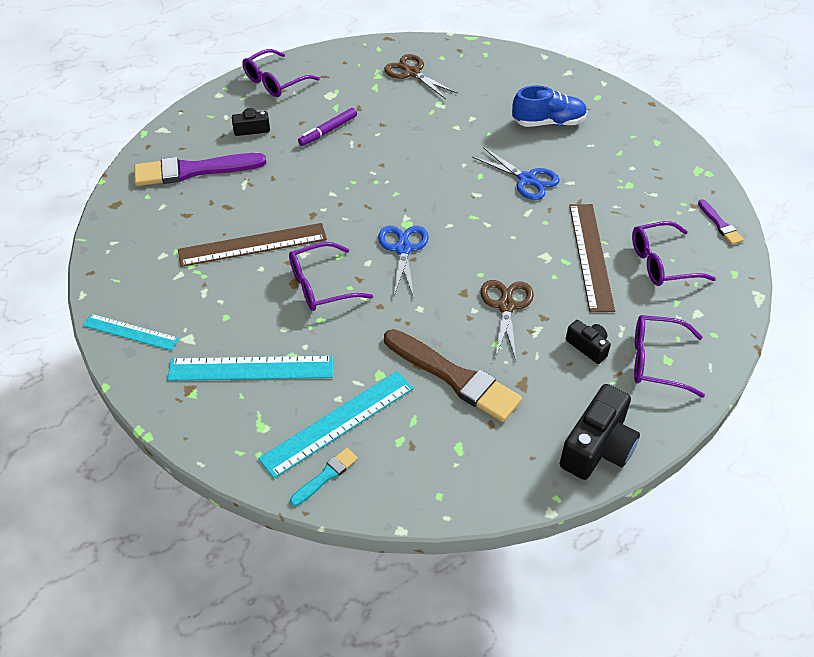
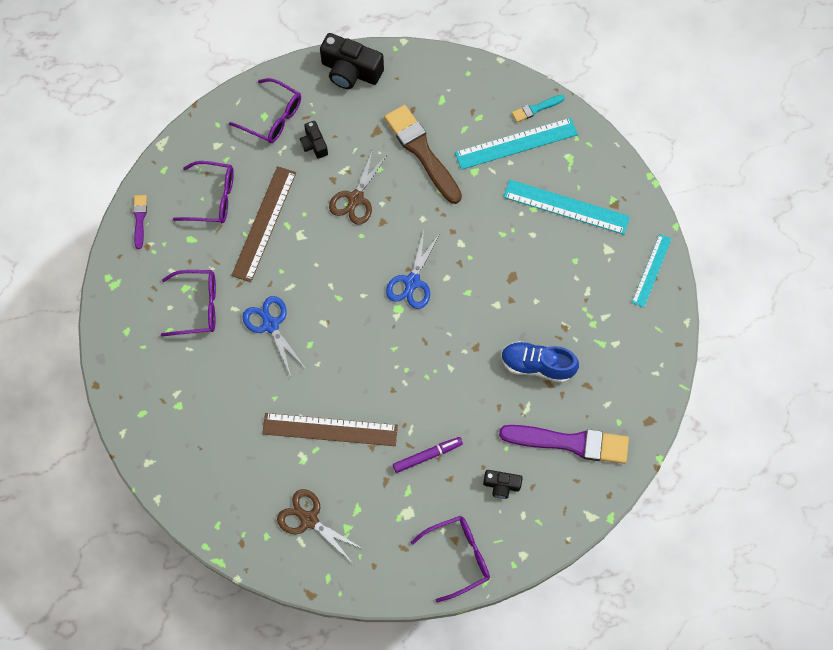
camera: 160 degrees left, 20 degrees up
turquoise ruler [83,314,179,351] -> turquoise ruler turned 75 degrees clockwise [632,234,672,308]
brown ruler [178,223,327,267] -> brown ruler moved to [262,413,398,446]
purple glasses [289,242,373,311] -> purple glasses moved to [161,270,216,336]
brown scissors [384,54,458,99] -> brown scissors turned 150 degrees clockwise [277,489,363,562]
blue shoe [512,86,587,127] -> blue shoe moved to [501,341,579,383]
black camera [560,384,640,480] -> black camera turned 120 degrees counterclockwise [320,33,384,89]

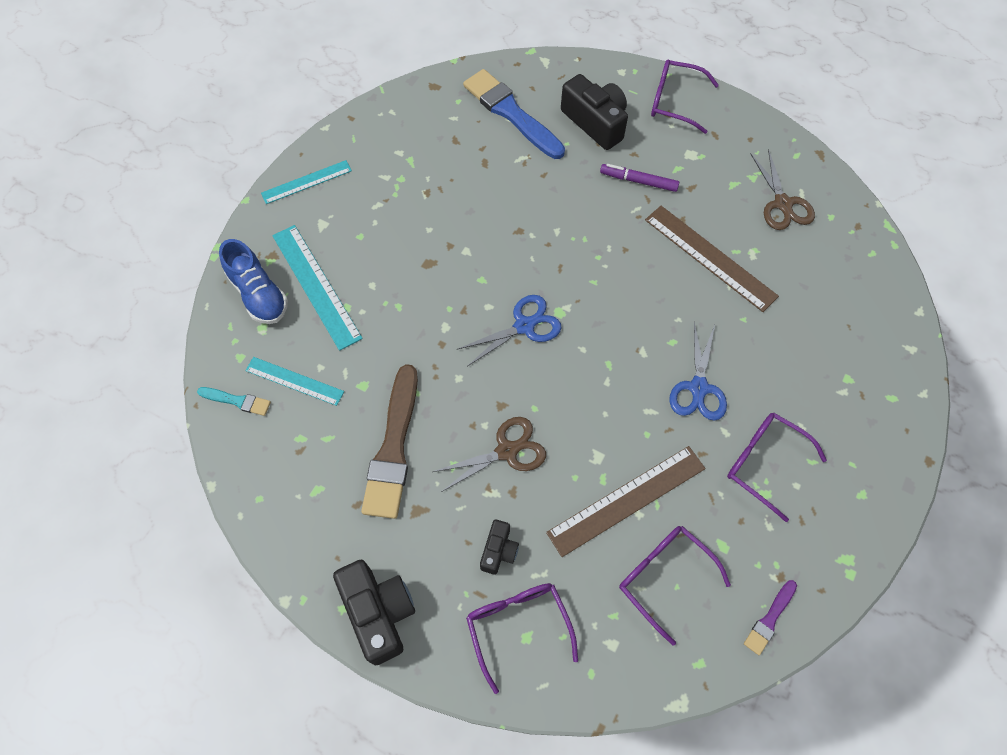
camera: 140 degrees left, 5 degrees down
turquoise ruler [455,118,578,170] -> turquoise ruler [245,357,344,406], size x0.63
black camera [483,470,522,499] -> black camera [561,74,628,150], size x1.85
purple brush [499,425,629,464] -> blue brush [463,69,565,159]
blue shoe [501,341,579,383] -> blue shoe moved to [219,239,288,324]

